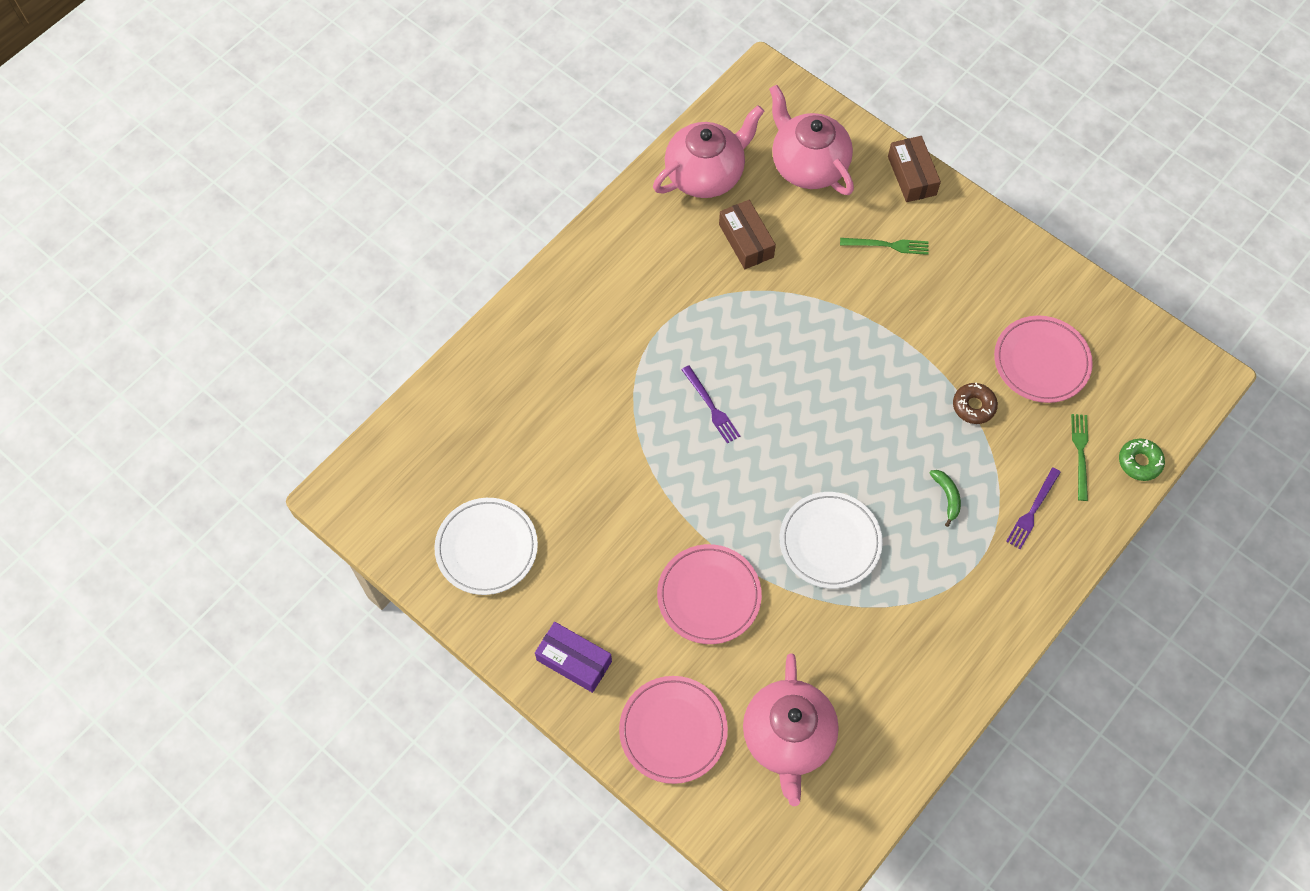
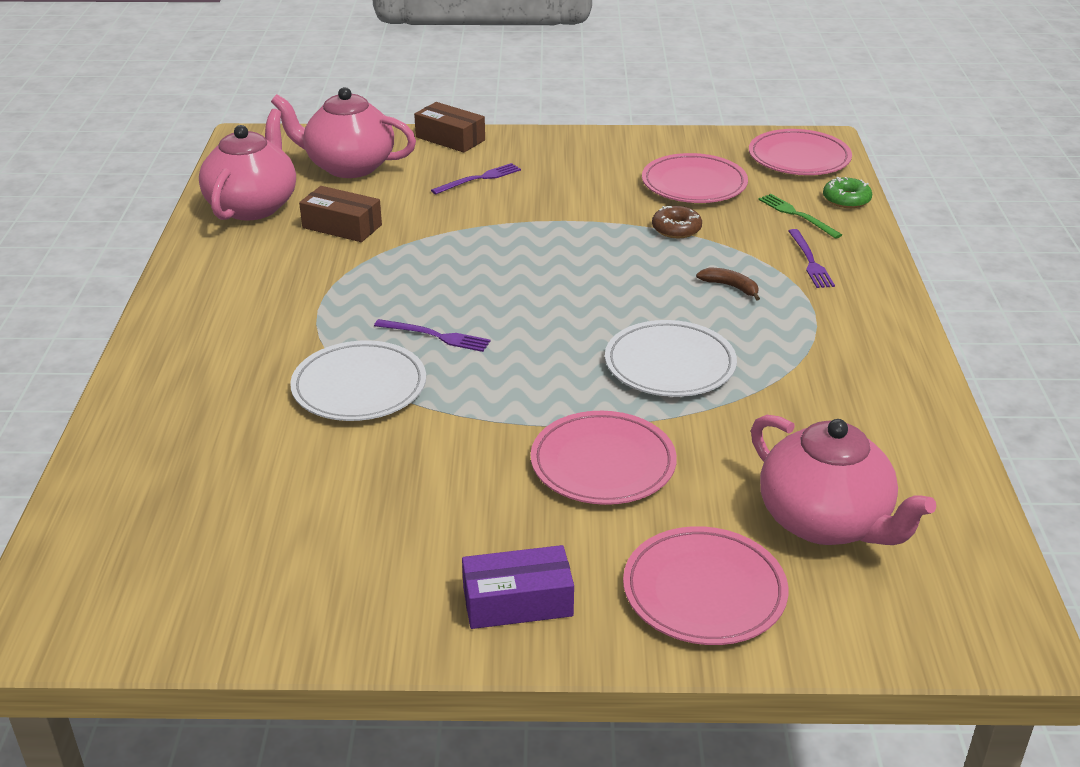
camera: 40 degrees left, 30 degrees down
white plate [434,498,538,595] -> white plate moved to [290,340,426,421]
green fork [840,238,928,255] -> purple fork [431,163,521,194]
green banana [929,470,961,527] -> brown banana [696,268,760,301]
none -> pink plate [749,129,852,175]

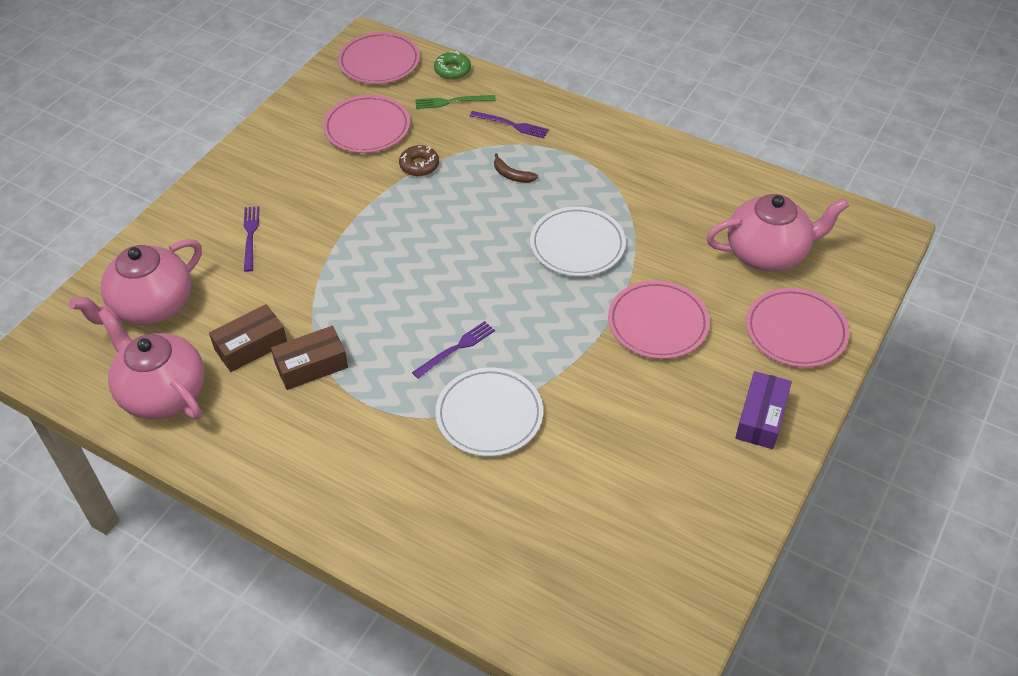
camera: 60 degrees left, 15 degrees up
brown box [414,102,485,153] -> brown box moved to [271,326,348,390]
brown banana [696,268,760,301] -> brown banana turned 120 degrees counterclockwise [494,153,538,183]

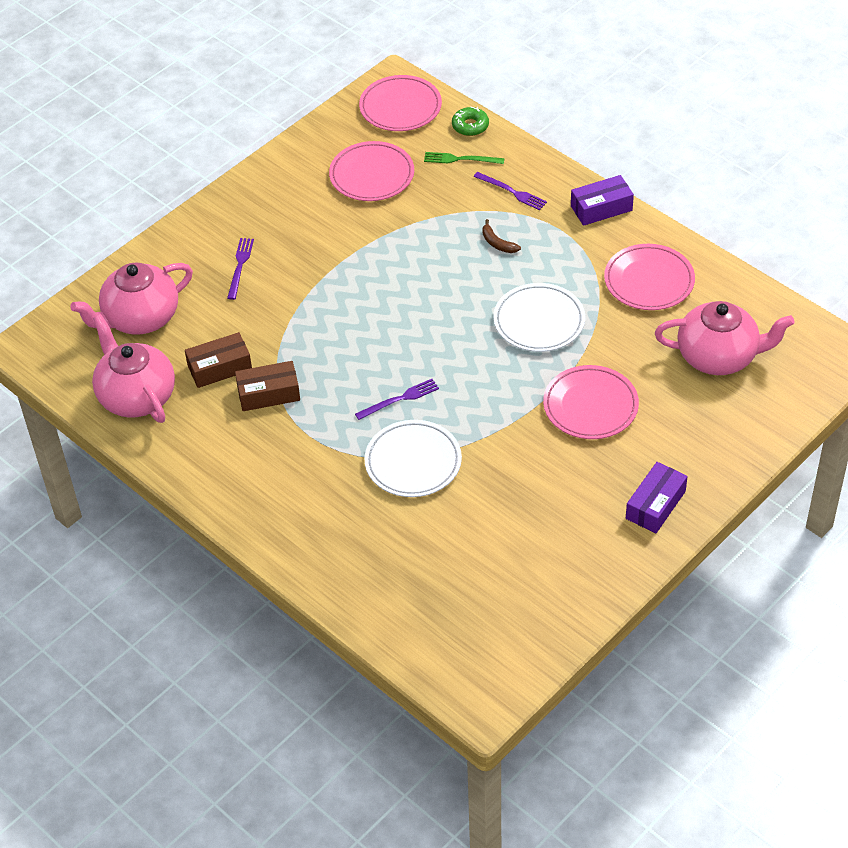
camera: 15 degrees right, 0 degrees up
brown donut [399,145,439,176] -> none
pink plate [746,288,850,368] -> pink plate moved to [604,244,695,310]
none -> purple box [571,175,634,226]

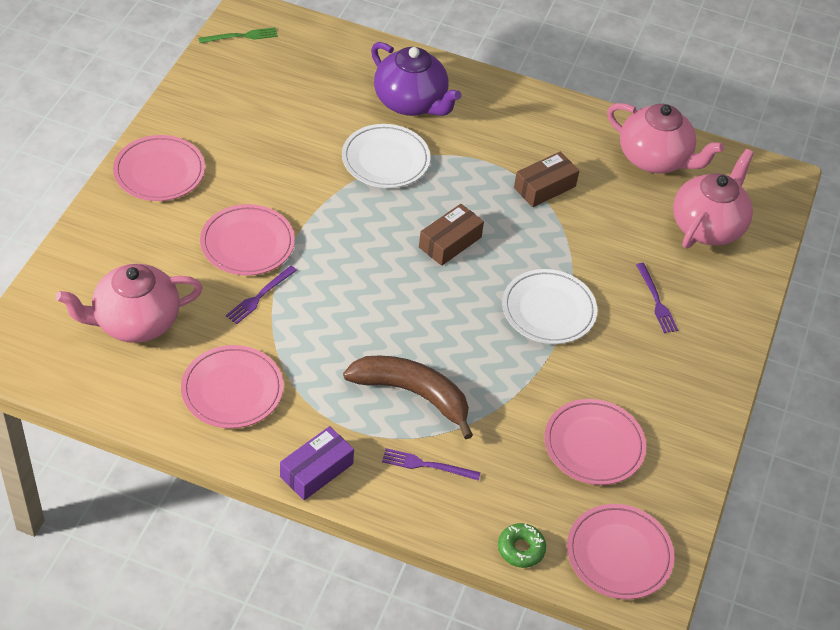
camera: 150 degrees right, 0 degrees up
brown box [185,332,252,388] -> brown box moved to [419,204,484,266]
purple fork [355,379,439,420] -> purple fork moved to [226,266,297,324]
green fork [424,152,504,164] -> green fork moved to [199,27,278,43]
brown banana [482,219,521,253] -> brown banana [343,355,473,439], size x2.37
white plate [493,283,585,352] -> white plate moved to [502,269,597,344]
purple box [626,462,688,533] -> pink plate [113,135,205,201]
none -> purple teapot [371,42,462,116]

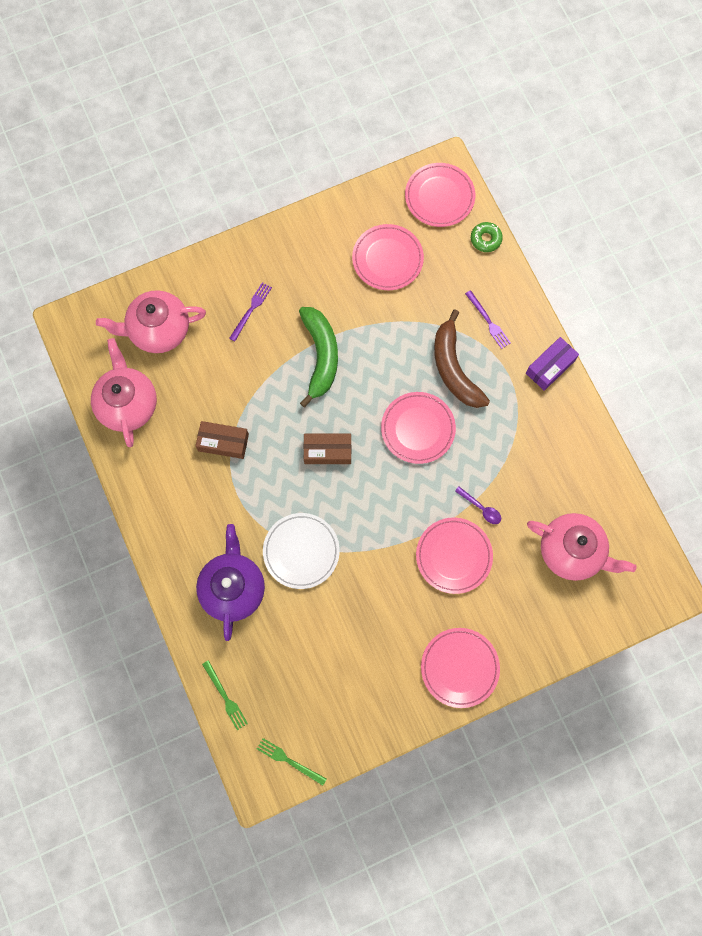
camera: 130 degrees left, 25 degrees up
pink plate [181,345,284,429] -> pink plate moved to [381,392,456,464]
purple fork [226,266,297,324] -> purple spoon [455,487,501,524]
purple box [280,426,354,500] -> purple box turned 45 degrees counterclockwise [526,337,579,391]
white plate [502,269,597,344] -> green banana [299,307,338,407]
none -> green fork [202,660,248,730]

